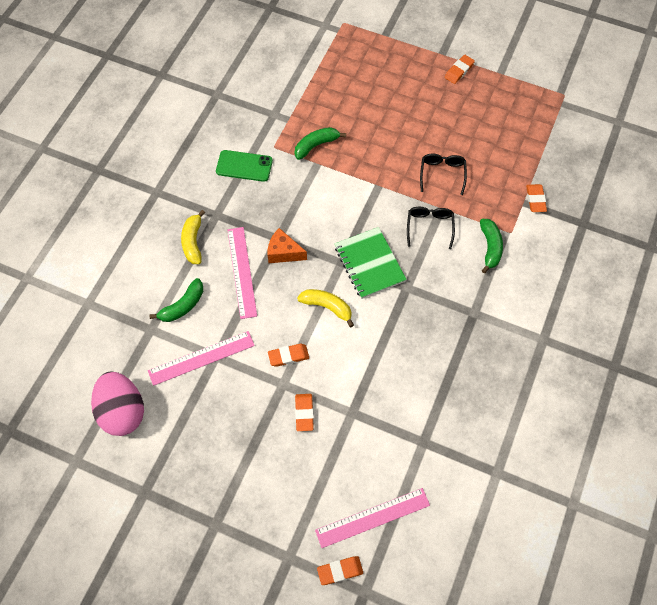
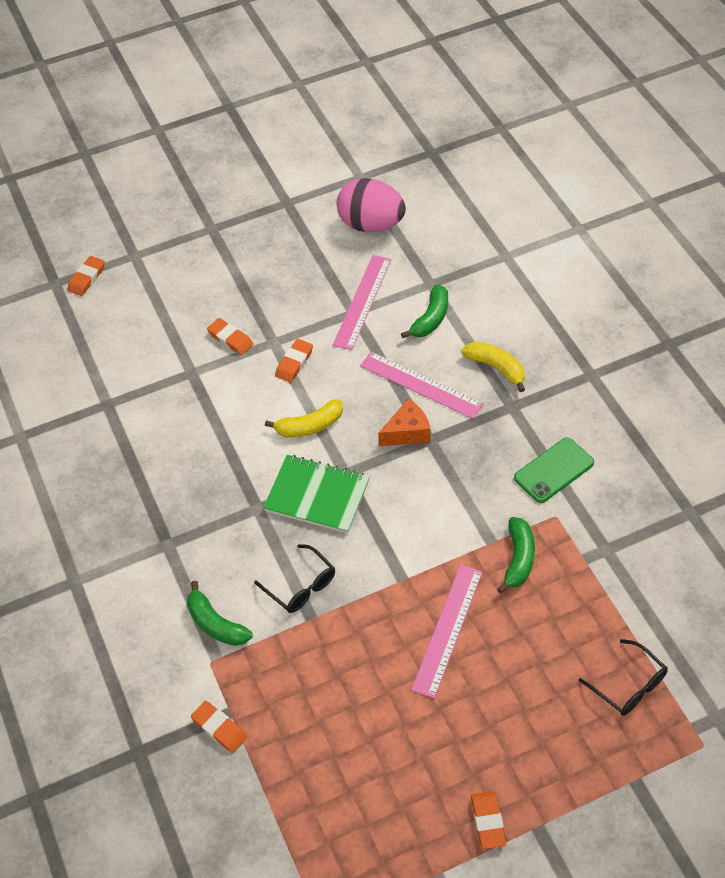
camera: 135 degrees right, 10 degrees down
green banana [149,278,203,322] -> green banana turned 150 degrees counterclockwise [401,284,448,338]
pink ruler [315,488,430,548] -> pink ruler moved to [411,565,482,698]
black glasses [420,153,467,195] -> black glasses moved to [579,639,667,716]

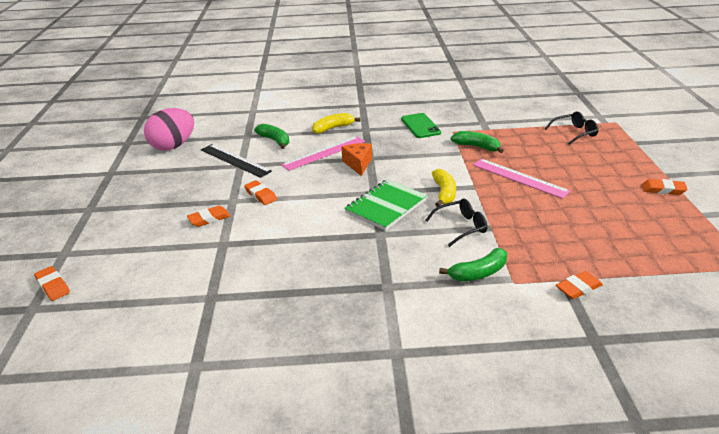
camera: 70 degrees left, 20 degrees down
yellow banana [265,399,343,437] -> yellow banana moved to [432,169,456,207]
pink ruler [333,255,391,350] -> black ruler [201,144,272,178]

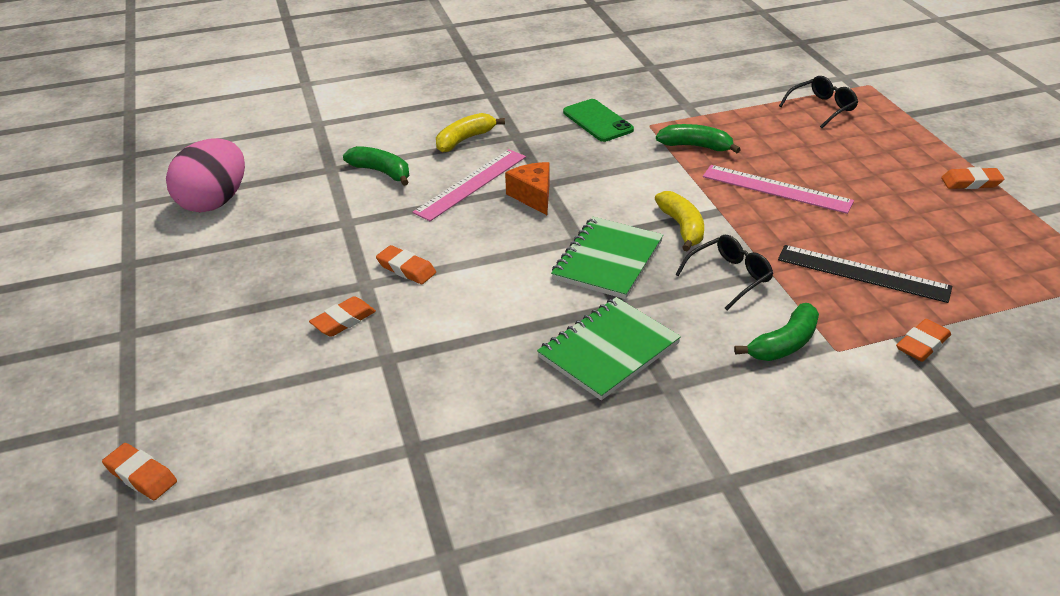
camera: 15 degrees left, 5 degrees up
black ruler [201,144,272,178] -> black ruler moved to [778,245,952,303]
none -> green notebook [537,297,681,400]

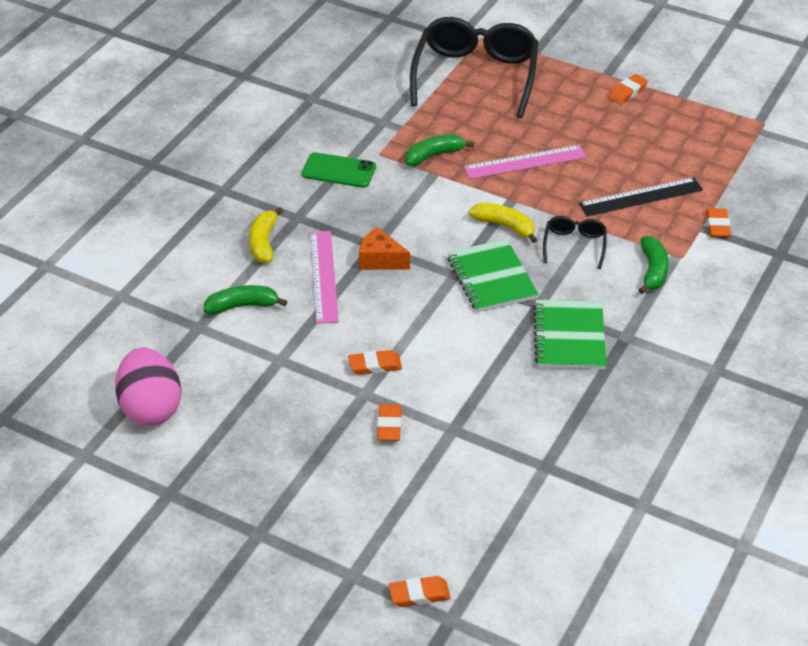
camera: 45 degrees left, 5 degrees up
black glasses [779,76,858,128] -> black glasses [410,17,539,118], size x2.21

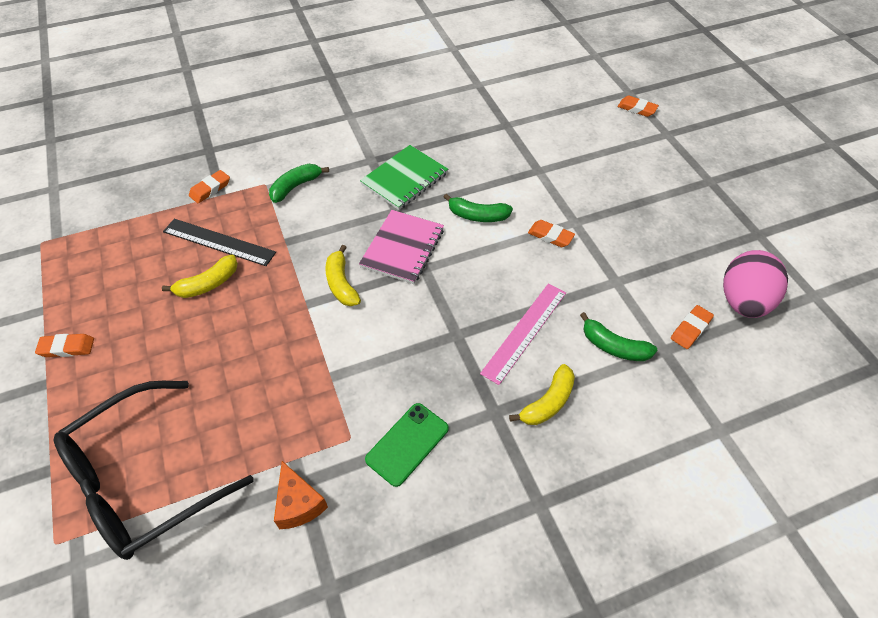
camera: 140 degrees left, 10 degrees up
green phone [302,152,376,188] -> green phone turned 75 degrees clockwise [365,403,449,487]
orange cheese [359,227,410,270] -> orange cheese moved to [274,461,328,529]
orange eraser [377,404,402,441] -> orange eraser moved to [671,305,714,349]
green banana [405,134,474,166] -> green banana moved to [444,194,513,222]
green notebook [447,239,538,312] -> pink notebook [359,210,444,284]
pink ruler [463,145,587,179] -> none
black glasses [543,216,607,269] -> none
none -> yellow banana [162,255,238,298]

